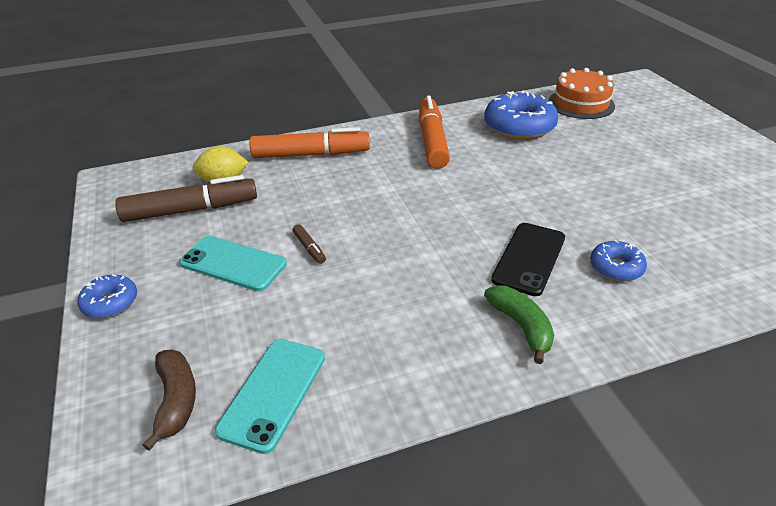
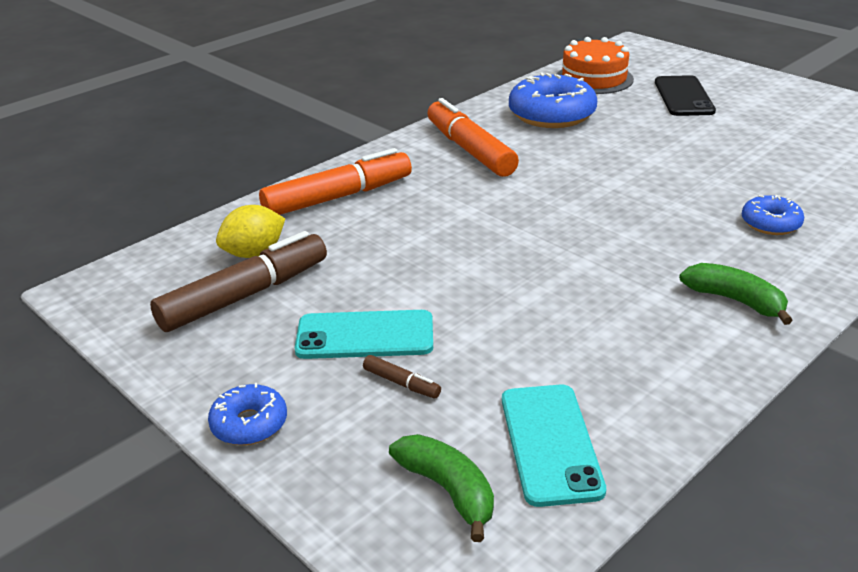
camera: 25 degrees left, 5 degrees down
brown banana [143,349,196,451] -> green banana [389,434,494,542]
brown marker [293,224,326,264] -> brown marker moved to [363,355,441,398]
black phone [491,223,565,296] -> black phone moved to [655,75,716,116]

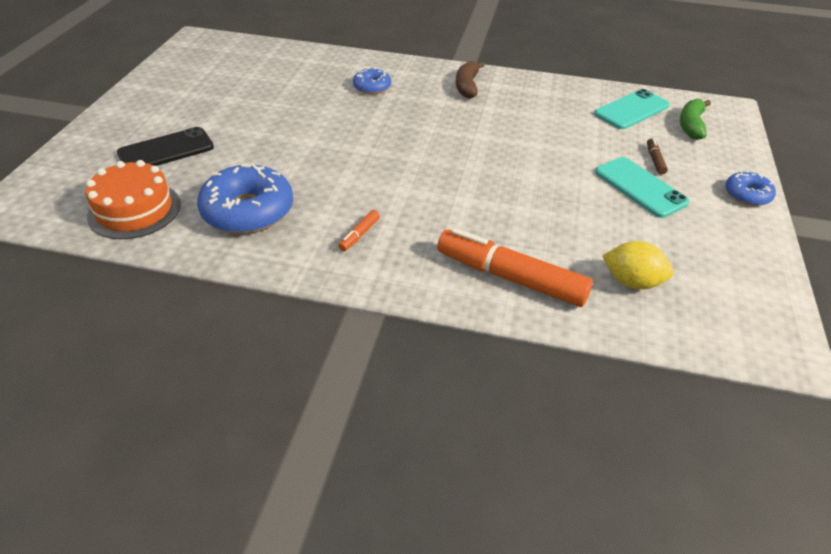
camera: 125 degrees left, 10 degrees up
brown marker [150,231,327,332] -> none
orange marker [427,98,519,177] -> orange marker [338,210,380,251], size x0.41
green banana [679,263,793,325] -> brown banana [456,61,484,99]

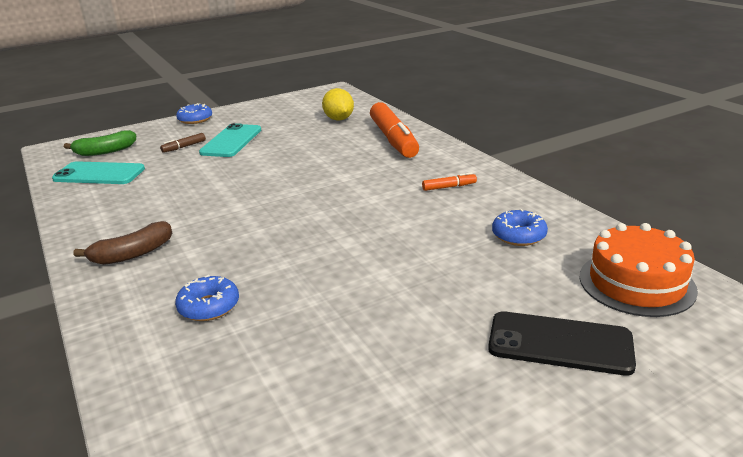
camera: 130 degrees left, 15 degrees down
blue donut [197,164,293,234] -> blue donut [492,209,548,246], size x0.54

